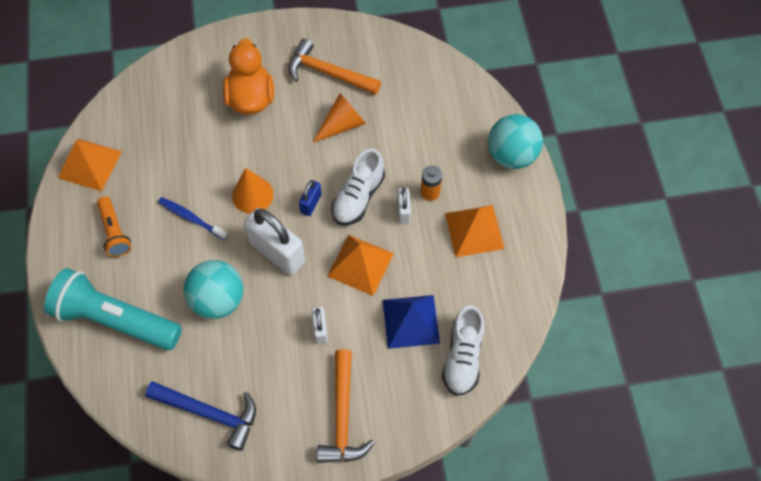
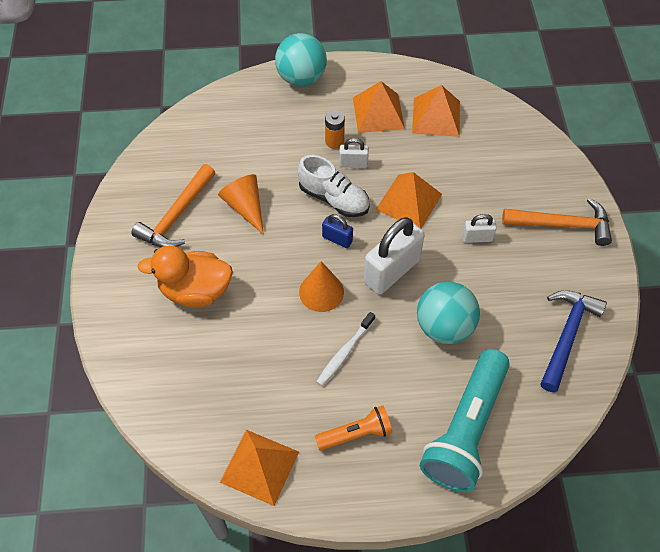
camera: 85 degrees left, 5 degrees down
blue toothbrush [158,197,228,240] -> white toothbrush [316,312,375,386]
blue pyramid [382,295,440,349] -> none
white shoe [442,306,485,396] -> none
none -> orange pyramid [412,85,460,137]

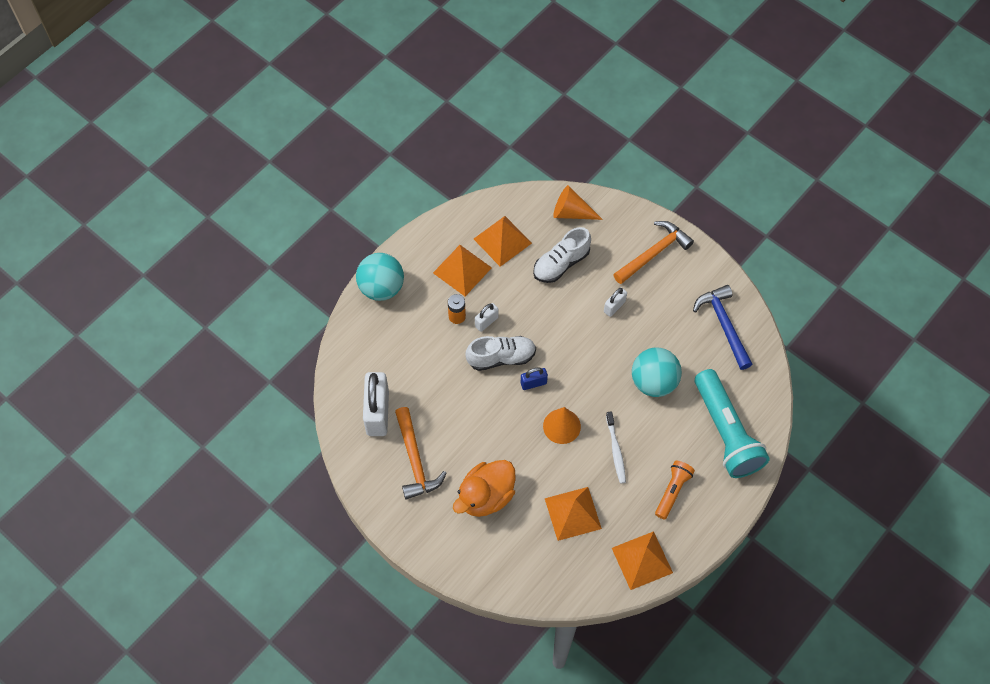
camera: 45 degrees left, 5 degrees up
orange cone [218,174,264,235] -> orange cone moved to [553,185,603,220]
white padlock [364,217,425,295] -> white padlock moved to [363,372,389,436]
orange pyramid [376,172,442,229] -> orange pyramid moved to [545,487,602,541]
none -> white shoe [533,227,591,283]

